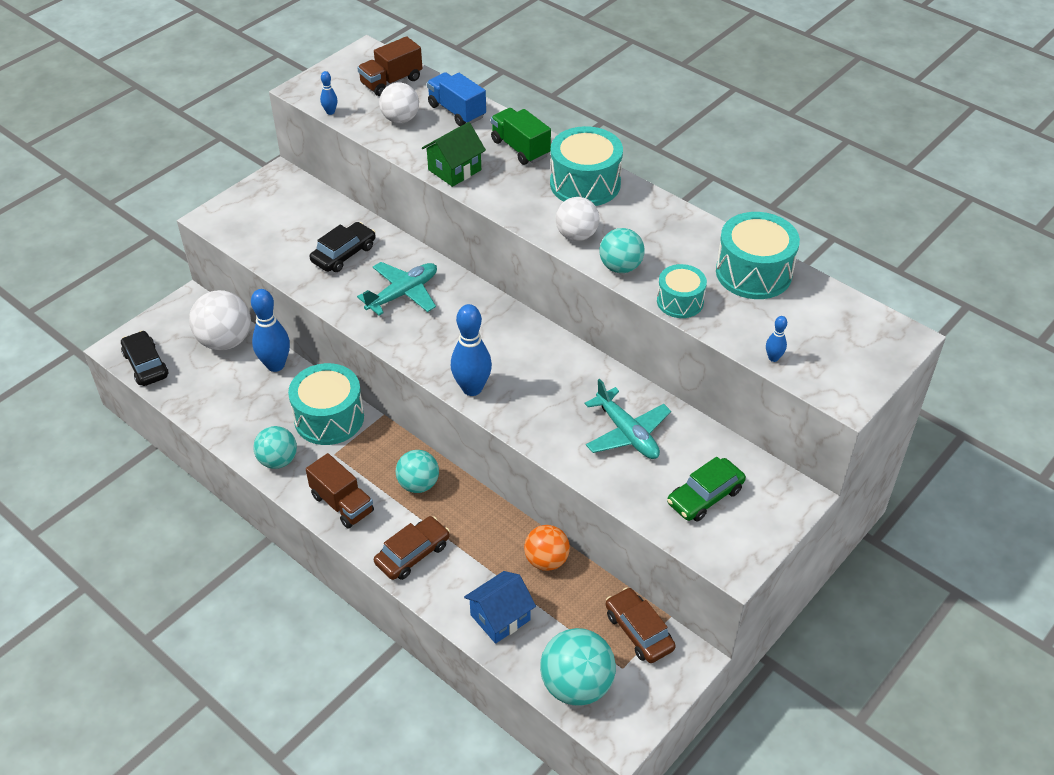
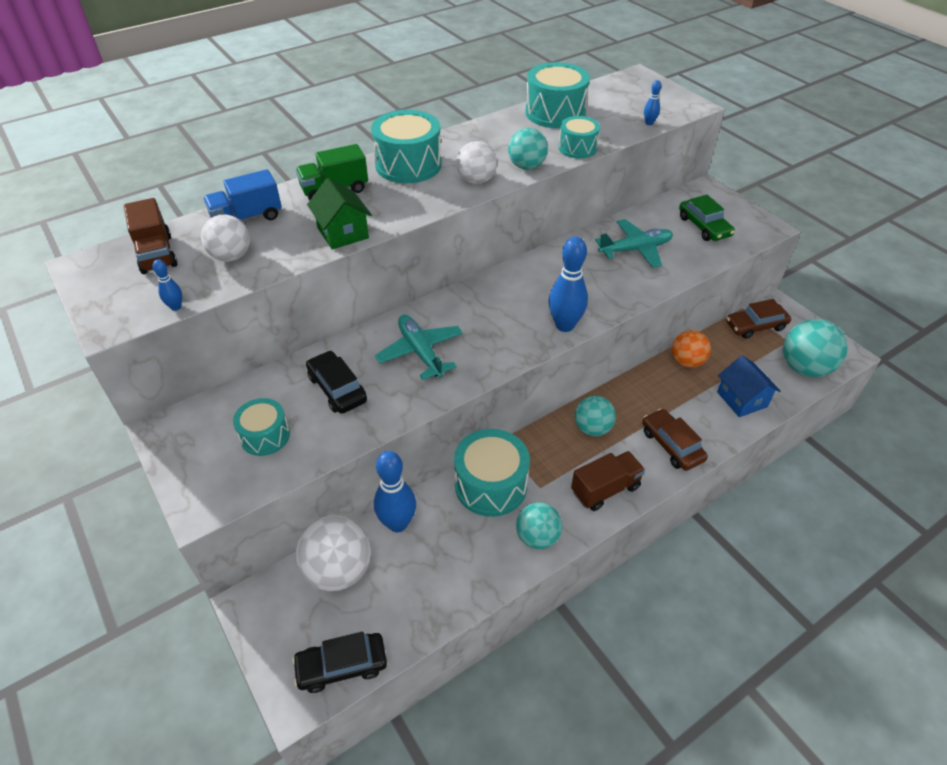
camera: 75 degrees left, 0 degrees up
none -> turquoise drum [233,398,290,456]

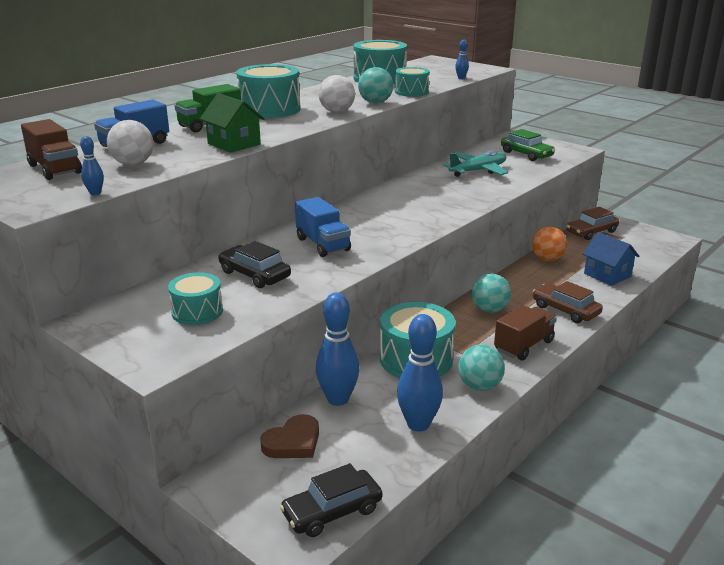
camera: 15 degrees left, 20 degrees down
white ball [296,515,371,591] -> brown heart [260,414,319,458]
turquoise plane [375,315,463,380] -> blue truck [295,197,351,257]
blue bowling pin [549,236,588,332] -> blue bowling pin moved to [397,314,443,432]
turquoise ball [783,319,848,377] -> none

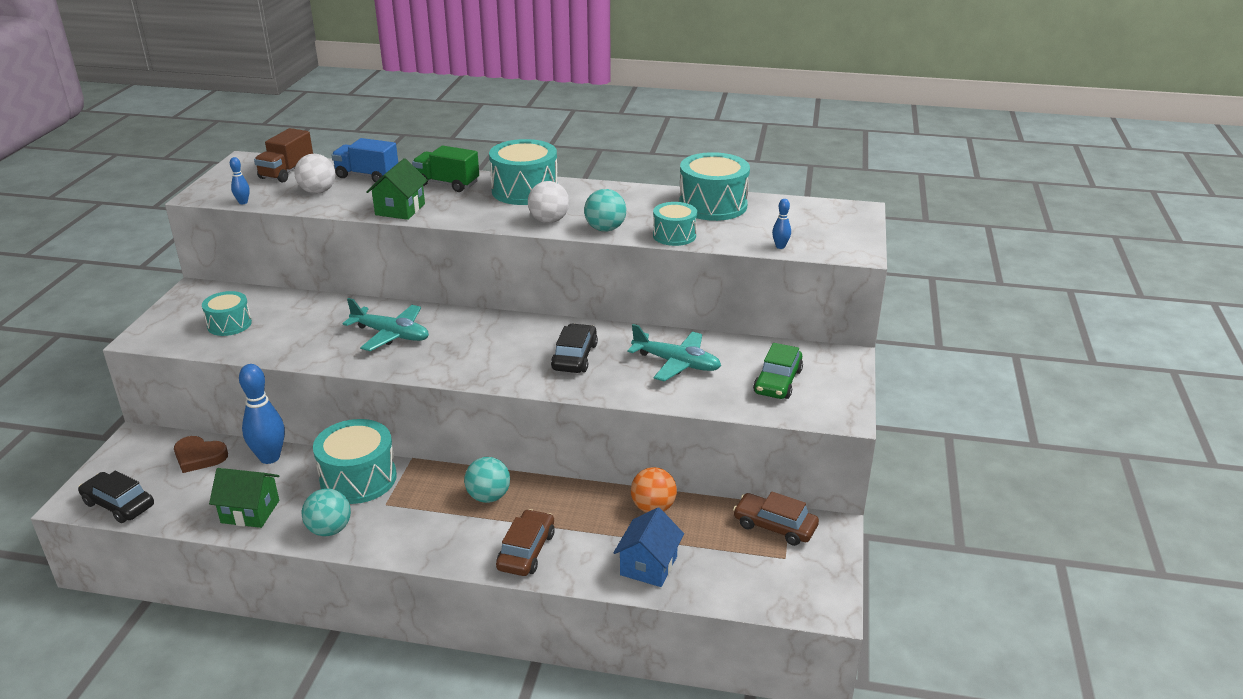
camera: 60 degrees right, 5 degrees up
black car [218,241,291,288] -> black car moved to [551,324,598,373]
blue truck [295,197,351,257] -> turquoise plane [342,298,429,351]
blue bowling pin [397,314,443,432] -> green house [209,468,279,528]
brown truck [494,305,557,361] -> none

